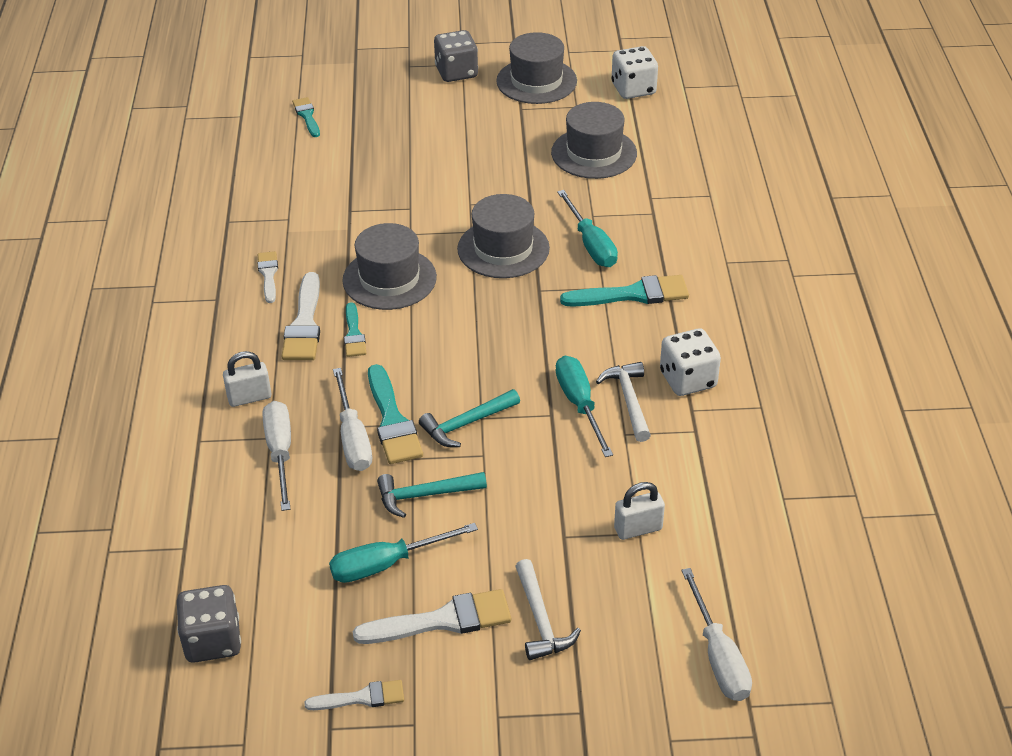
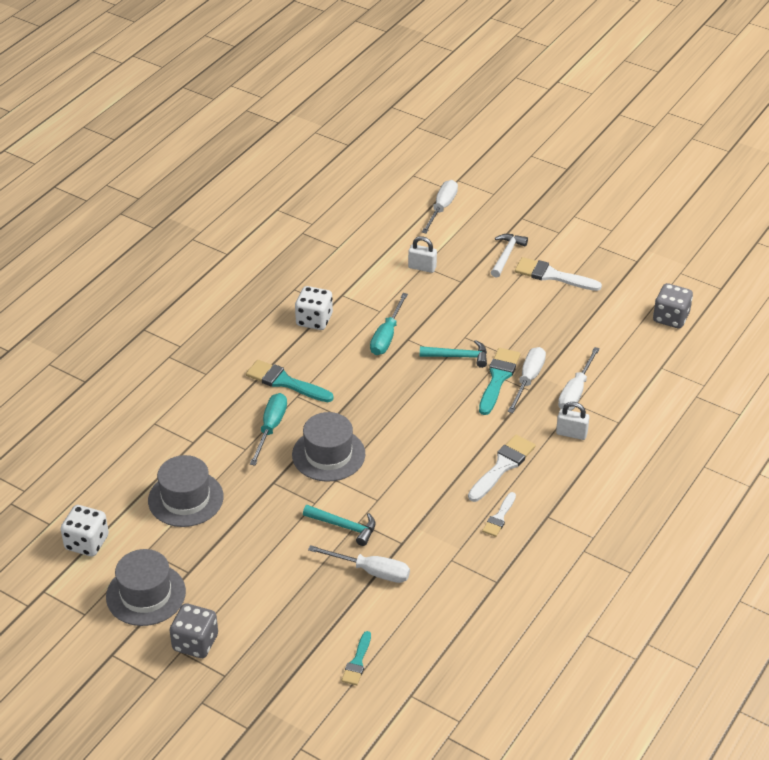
camera: 145 degrees left, 0 degrees up
white brush [304,680,404,710] -> none
turquoise screwdriver [329,523,478,583] -> none
grey hat [342,223,437,310] -> none
turquoise brush [344,302,366,357] -> none
turquoise hammer [377,472,487,518] -> turquoise hammer moved to [303,505,375,546]
white hammer [596,362,651,442] -> none
none -> white screwdriver [308,545,410,583]

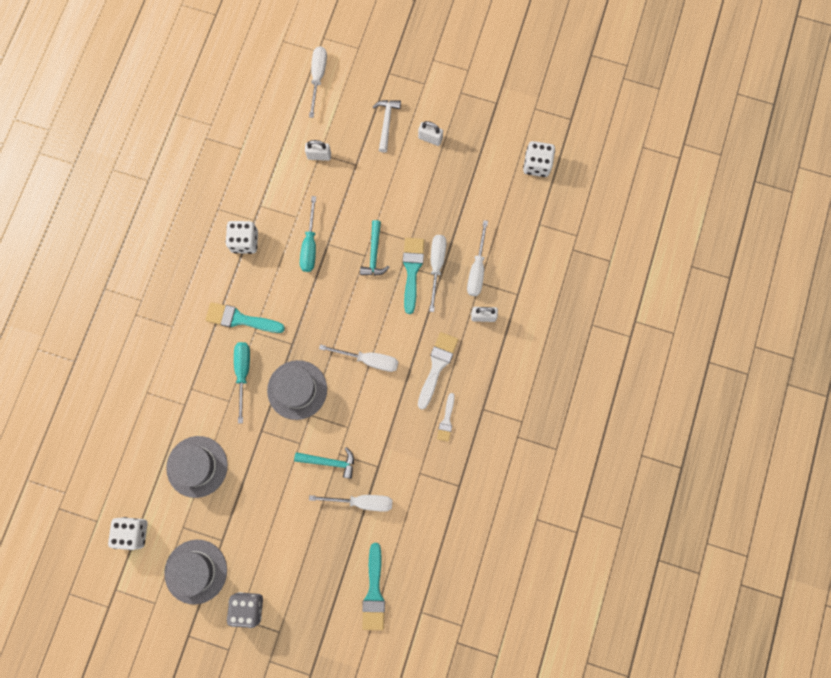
camera: 15 degrees left, 35 degrees up
turquoise brush [342,631,371,685] -> turquoise brush [362,543,385,630], size x1.66
turquoise hammer [420,340,487,368] -> turquoise hammer turned 105 degrees clockwise [360,220,390,276]
white brush [515,257,602,291] -> white padlock [418,121,443,146]
grey dice [653,283,693,329] -> white dice [523,141,555,177]
none -> white screwdriver [319,344,398,372]

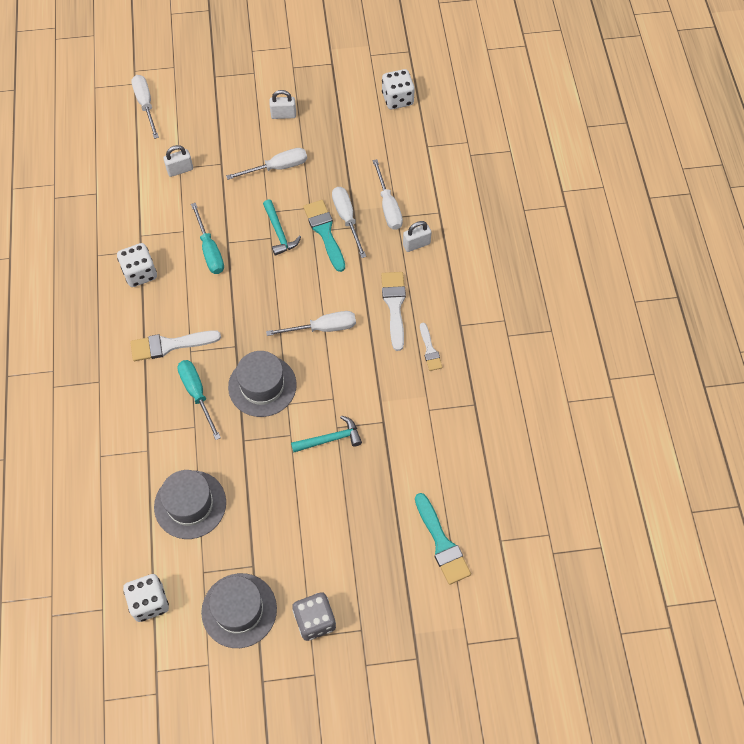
camera: 25 degrees left, 15 degrees down
turquoise brush [206,302,285,333] -> white brush [130,330,221,361]
white screwdriver [309,495,393,512] -> white screwdriver moved to [226,148,307,180]
white hammer [373,100,401,153] -> none

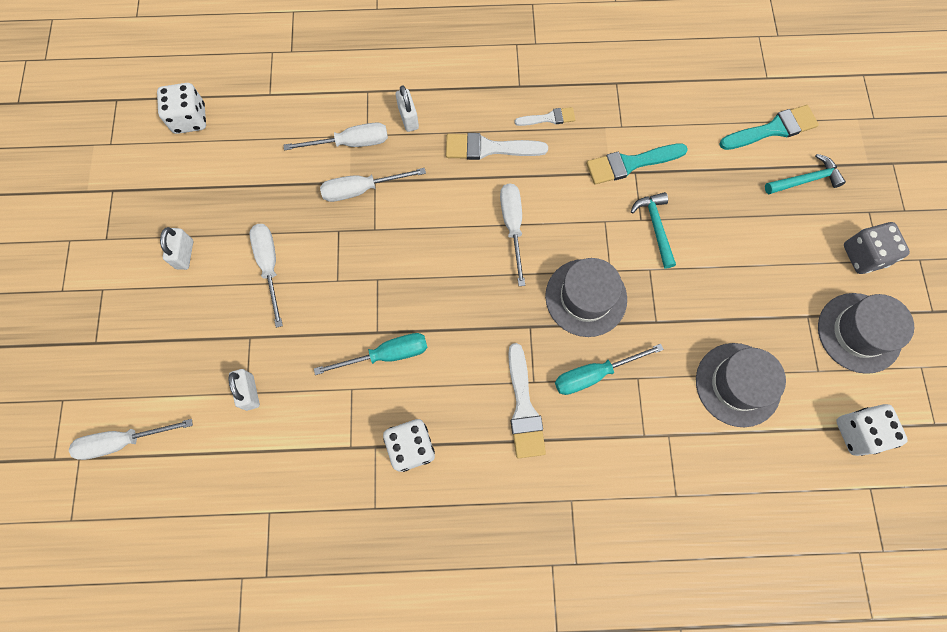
camera: 85 degrees left, 10 degrees up
turquoise hammer [263,200,301,256] -> turquoise hammer moved to [765,154,846,194]
turquoise brush [303,200,345,272] -> turquoise brush moved to [586,143,688,185]

